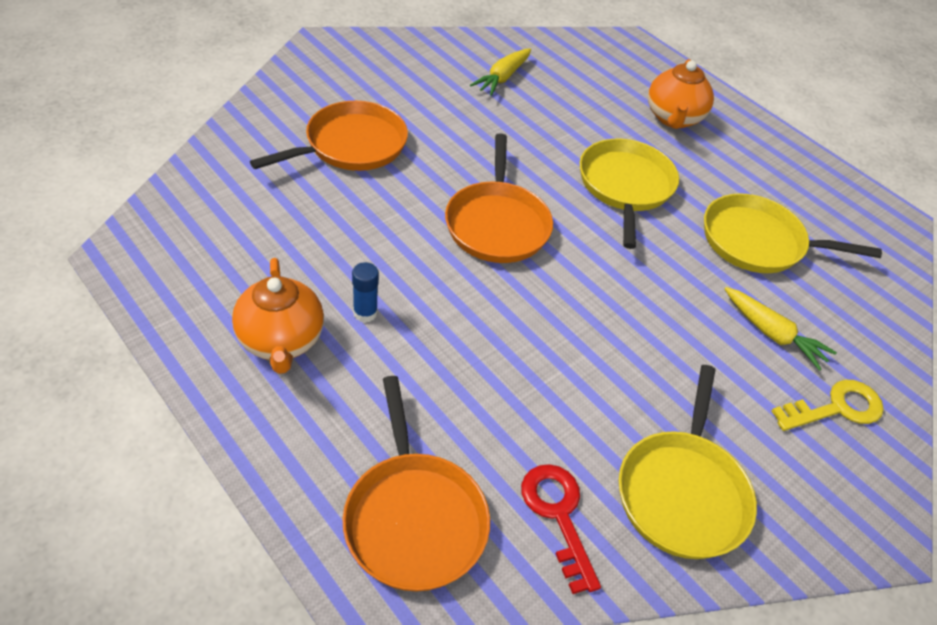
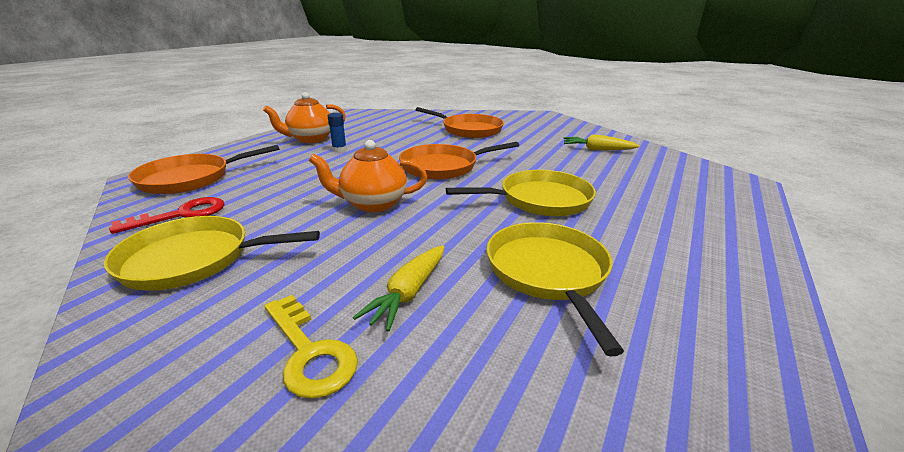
camera: 75 degrees right, 20 degrees down
orange teapot [648,59,714,129] -> orange teapot moved to [309,140,427,212]

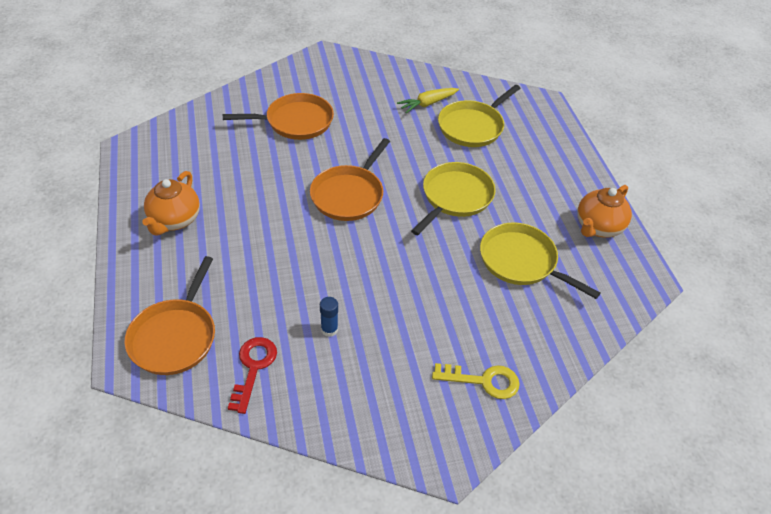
camera: 45 degrees left, 20 degrees up
yellow pan [104,216,320,291] -> yellow pan moved to [438,85,521,147]
orange teapot [309,140,427,212] -> orange teapot moved to [577,185,632,238]
blue glue stick [328,113,347,152] -> blue glue stick moved to [320,297,338,337]
yellow carrot [353,245,445,332] -> none

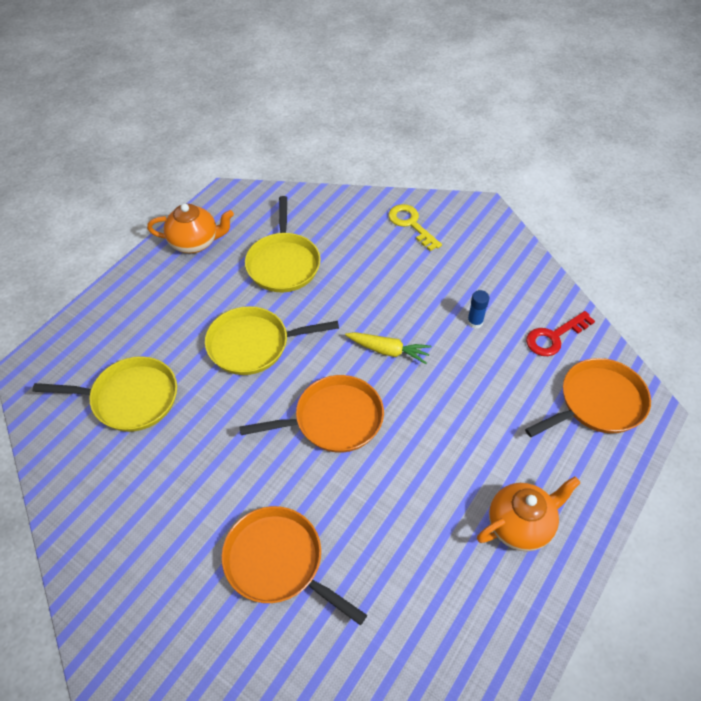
camera: 130 degrees left, 5 degrees up
yellow carrot [397,88,459,113] -> yellow carrot moved to [345,332,432,364]

